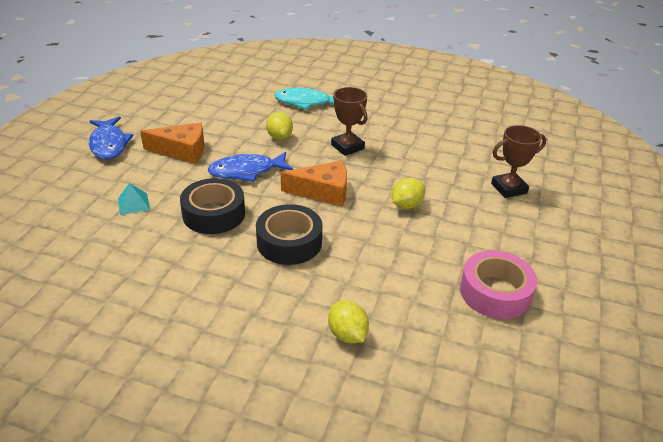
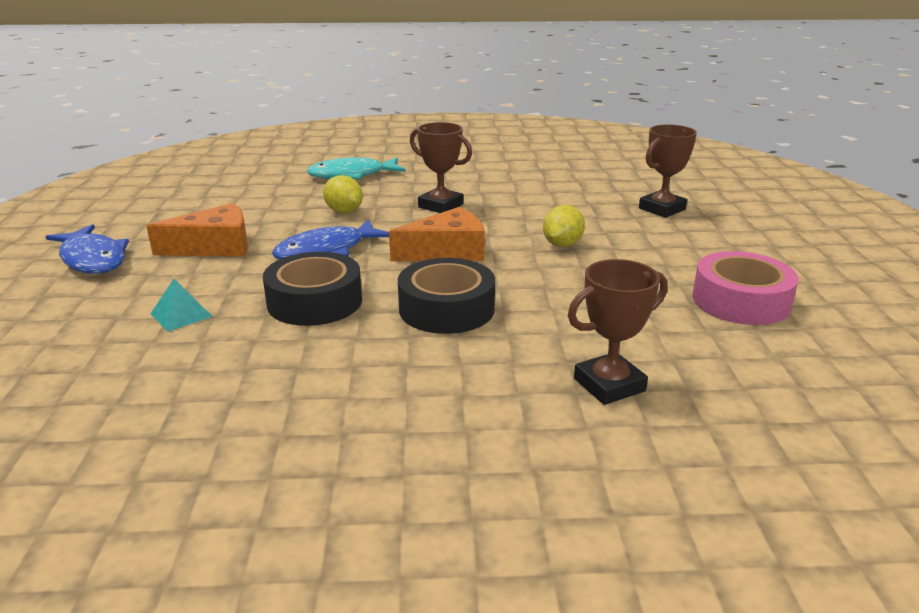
camera: 20 degrees left, 10 degrees down
yellow lemon [328,301,369,343] -> brown trophy [568,259,668,405]

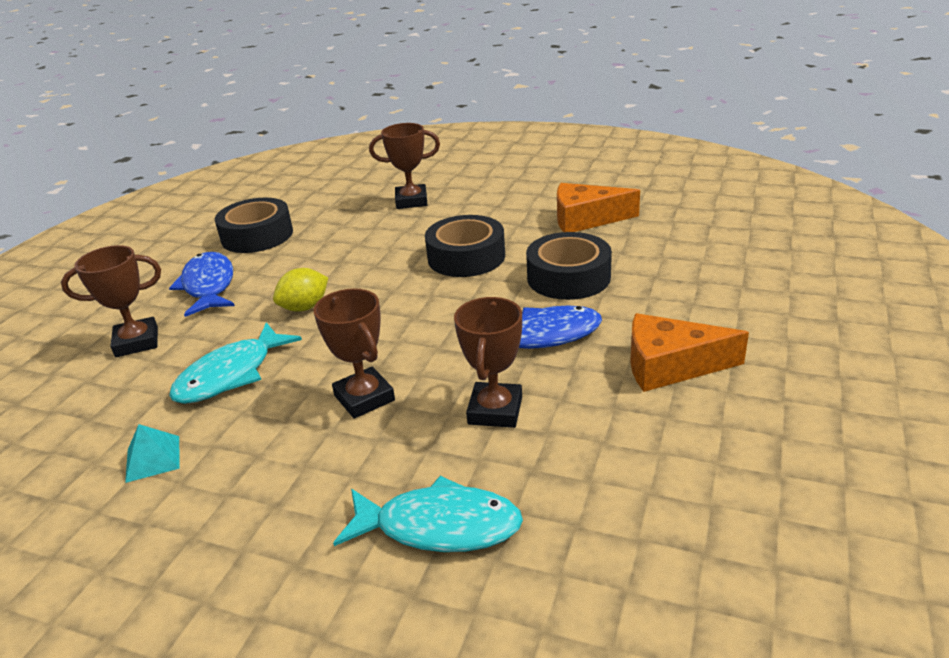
camera: 155 degrees left, 5 degrees up
blue fish [46,224,129,274] -> blue fish moved to [169,252,235,317]
turquoise pyramid [151,279,213,332] -> turquoise pyramid moved to [125,424,180,483]
yellow lemon [323,175,363,213] -> brown trophy [454,297,522,428]
orange cheese [389,207,485,261] -> orange cheese moved to [557,183,640,232]
pink tape [693,251,799,325] -> black tape [215,198,293,253]
none -> turquoise fish [169,322,302,404]

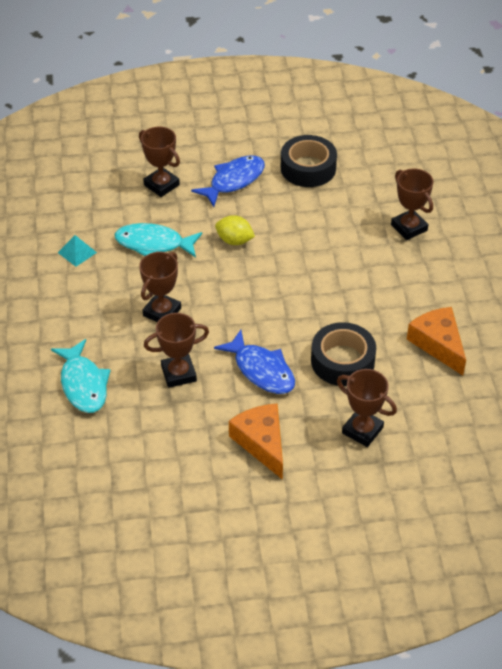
camera: 60 degrees right, 15 degrees up
black tape [425,215,505,277] -> none
none -> brown trophy [337,369,397,447]

